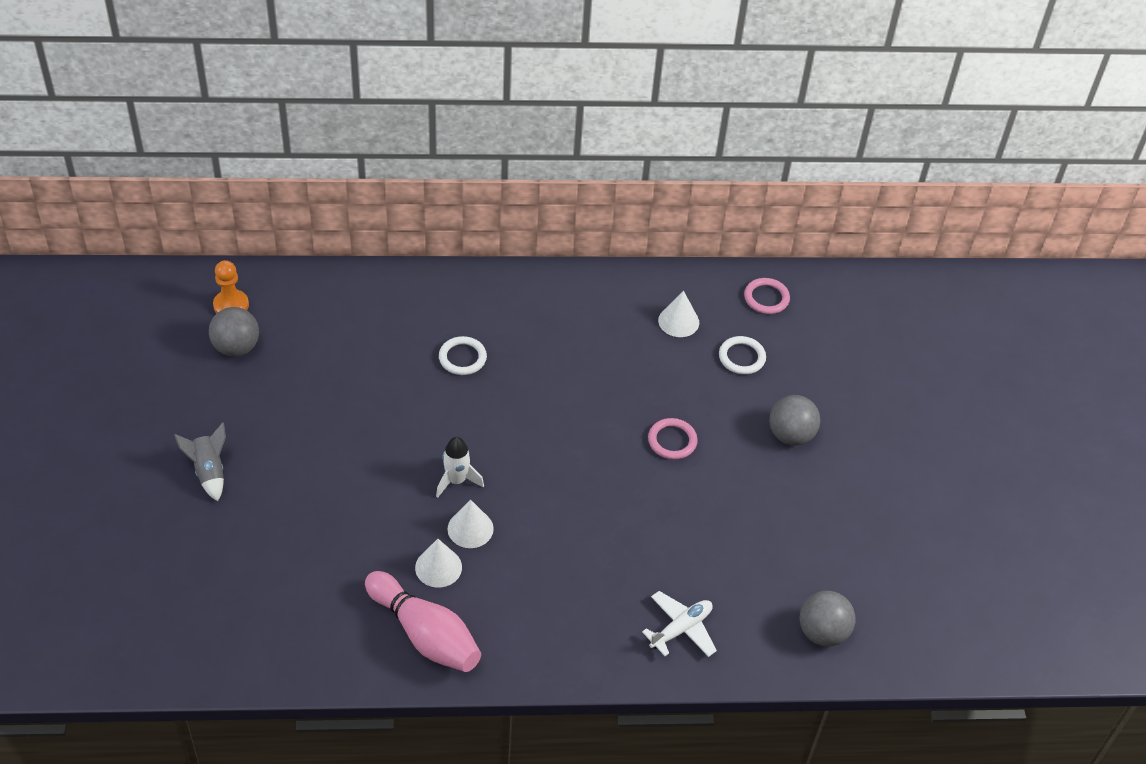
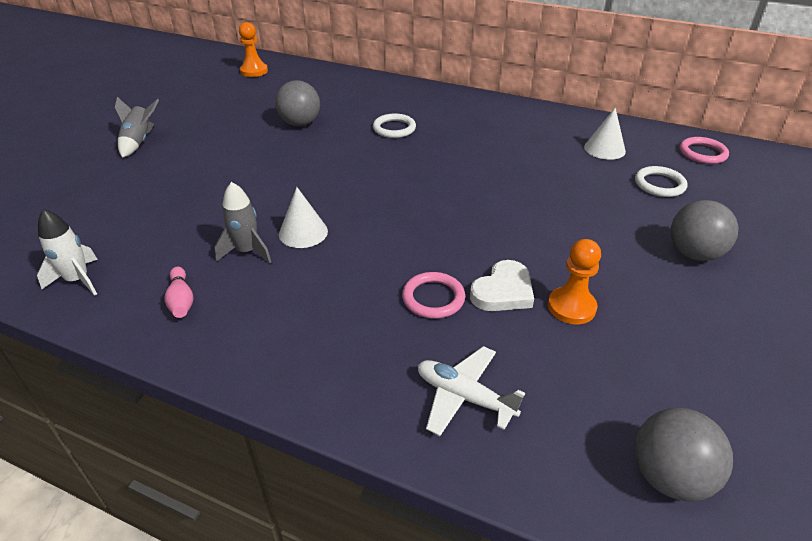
camera: 30 degrees right, 10 degrees down
grey ball [209,307,259,357] -> grey ball moved to [275,80,320,127]
pink bowling pin [365,571,481,672] -> pink bowling pin [164,267,193,318], size x0.44
white cone [415,539,462,588] -> grey rocket [214,182,272,264]
white rocket [436,437,484,498] -> white rocket moved to [37,209,98,296]
white plane [642,591,717,657] -> white plane turned 135 degrees counterclockwise [418,346,525,436]
pink ring [648,418,698,460] -> pink ring moved to [402,272,465,319]
none -> white heart [470,260,534,311]
none -> orange pawn [548,239,601,324]

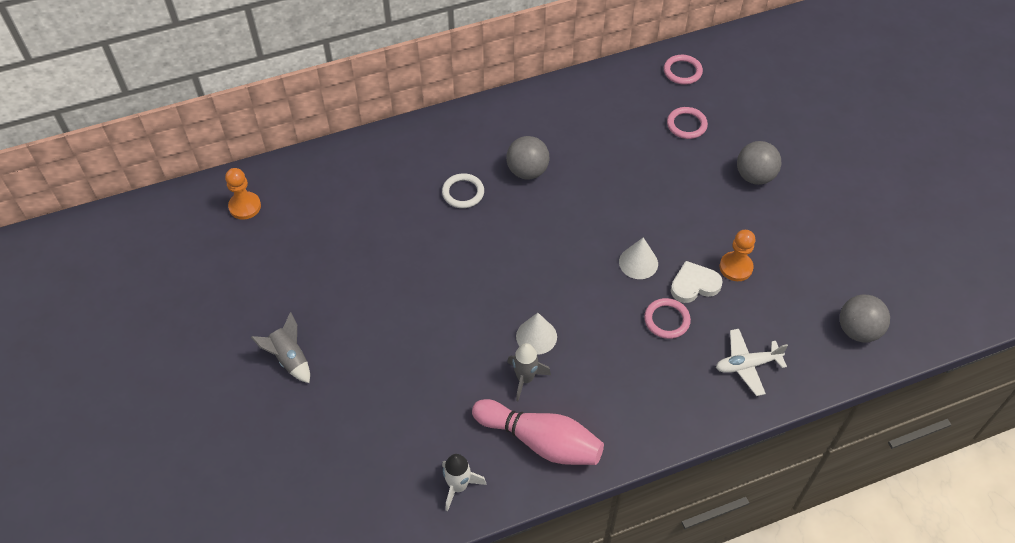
camera: 45 degrees left, 15 degrees up
pink bowling pin [164,267,193,318] -> pink bowling pin [472,399,604,465], size x2.25
grey ball [275,80,320,127] -> grey ball moved to [506,136,549,179]
white heart [470,260,534,311] -> white heart turned 105 degrees counterclockwise [671,261,723,303]
white cone [584,108,626,160] -> white cone moved to [619,238,658,279]
white ring [635,166,688,197] -> pink ring [667,107,708,139]

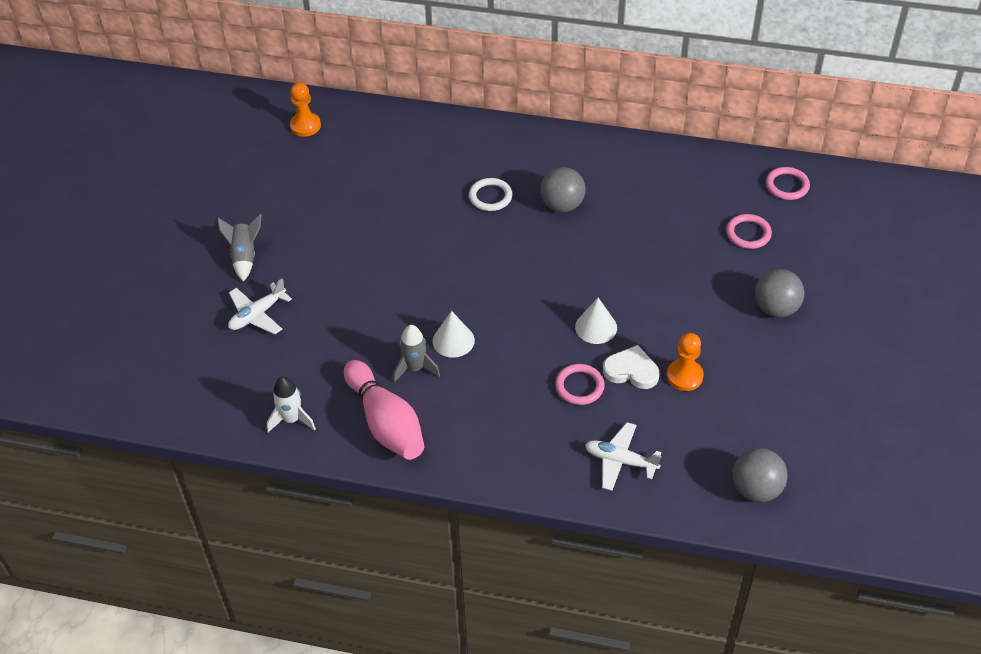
camera: 35 degrees right, 5 degrees down
none -> white plane [228,278,292,334]

